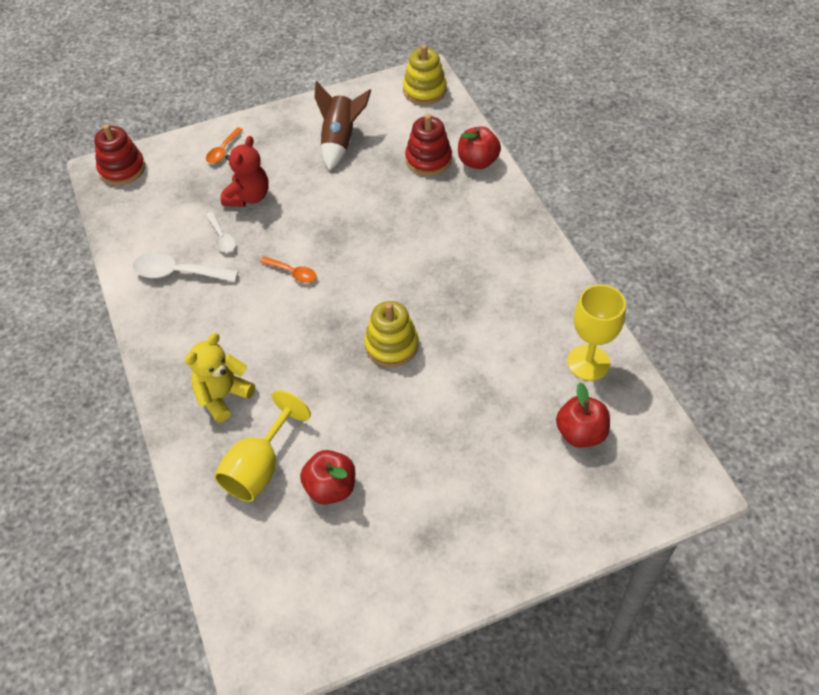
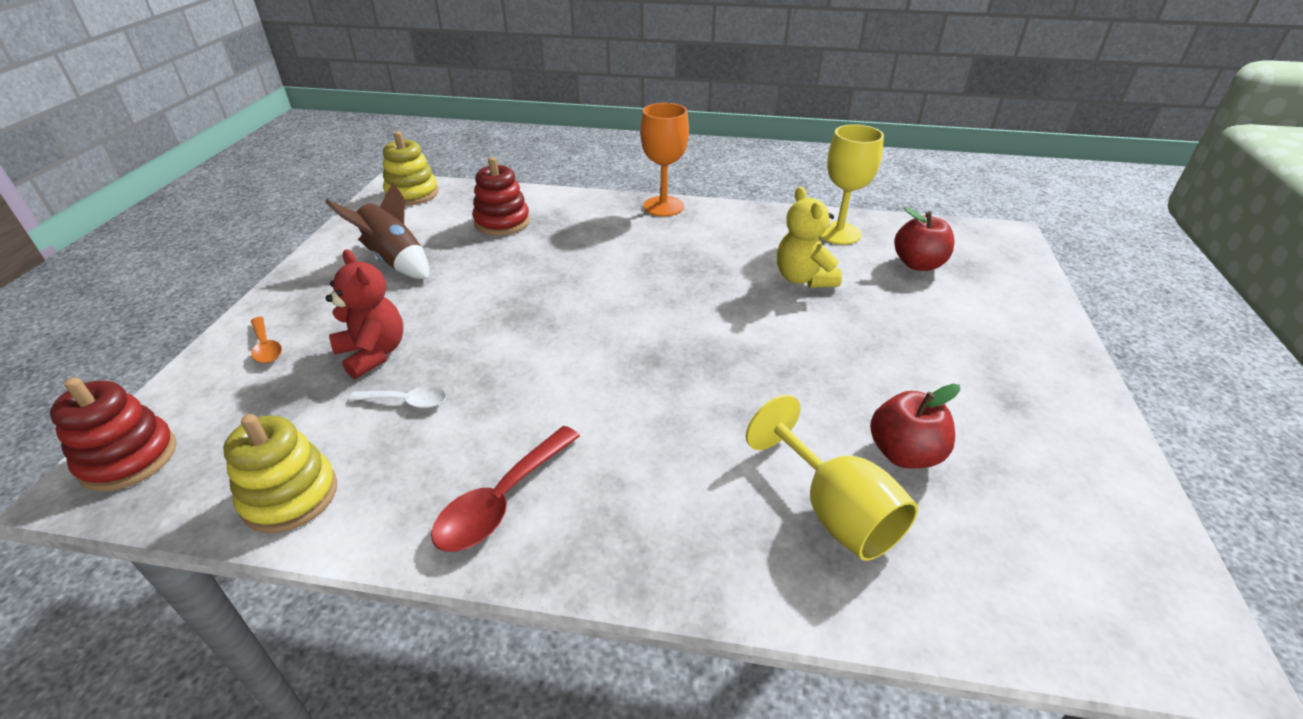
camera: 60 degrees left, 15 degrees down
white spoon [132,253,238,282] -> none
yellow teddy bear [185,333,255,422] -> yellow teddy bear moved to [777,187,842,288]
orange spoon [260,256,317,283] -> none
yellow stacking toy [364,301,419,367] -> yellow stacking toy moved to [223,414,337,533]
red apple [458,126,501,169] -> none
none -> red spoon [431,426,580,552]
none -> orange goblet [640,103,689,216]

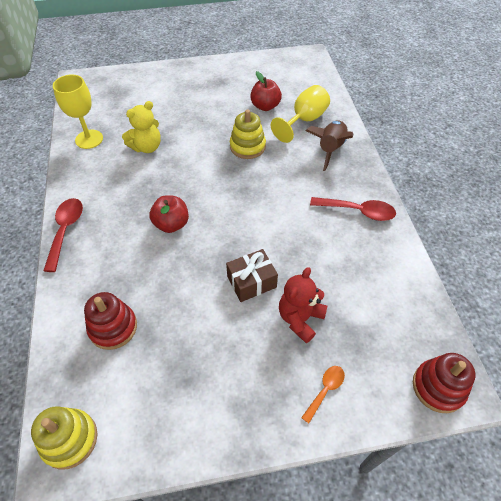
camera: 110 degrees left, 15 degrees up
yellow stacking toy [223,414,337,533] -> yellow stacking toy moved to [230,109,266,159]
brown rocket [325,182,429,279] -> brown rocket moved to [306,120,353,171]
white spoon [349,387,447,408] -> none
orange goblet [640,103,689,216] -> red spoon [43,198,83,272]
red apple [894,207,954,271] -> red apple moved to [149,195,189,233]
none -> brown gift [226,249,278,302]

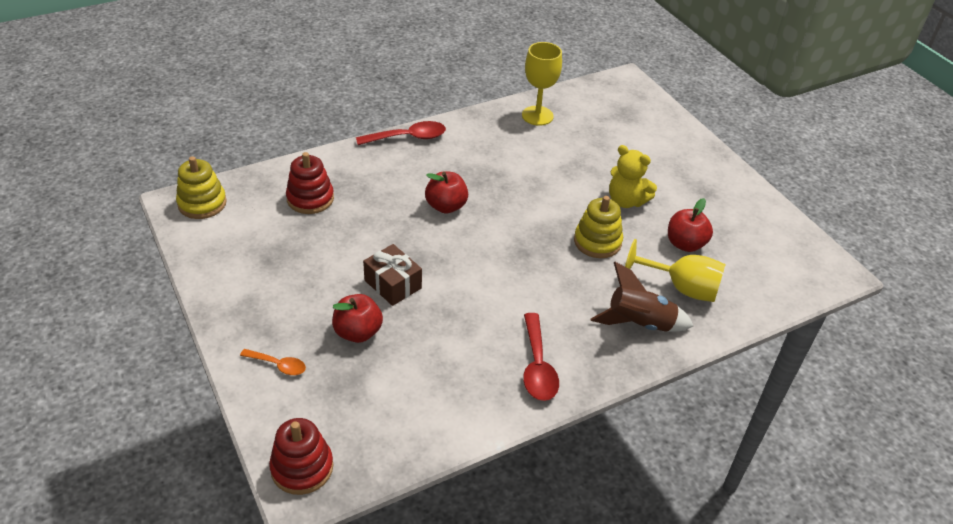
camera: 70 degrees right, 10 degrees down
yellow teddy bear [122,101,161,153] -> yellow teddy bear moved to [609,145,657,208]
red teddy bear [279,267,327,343] -> red apple [332,294,383,343]

